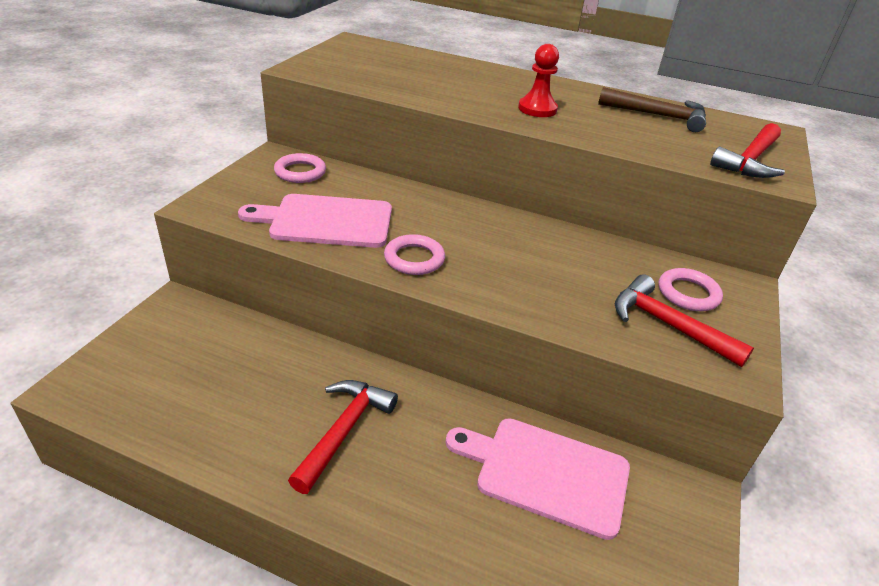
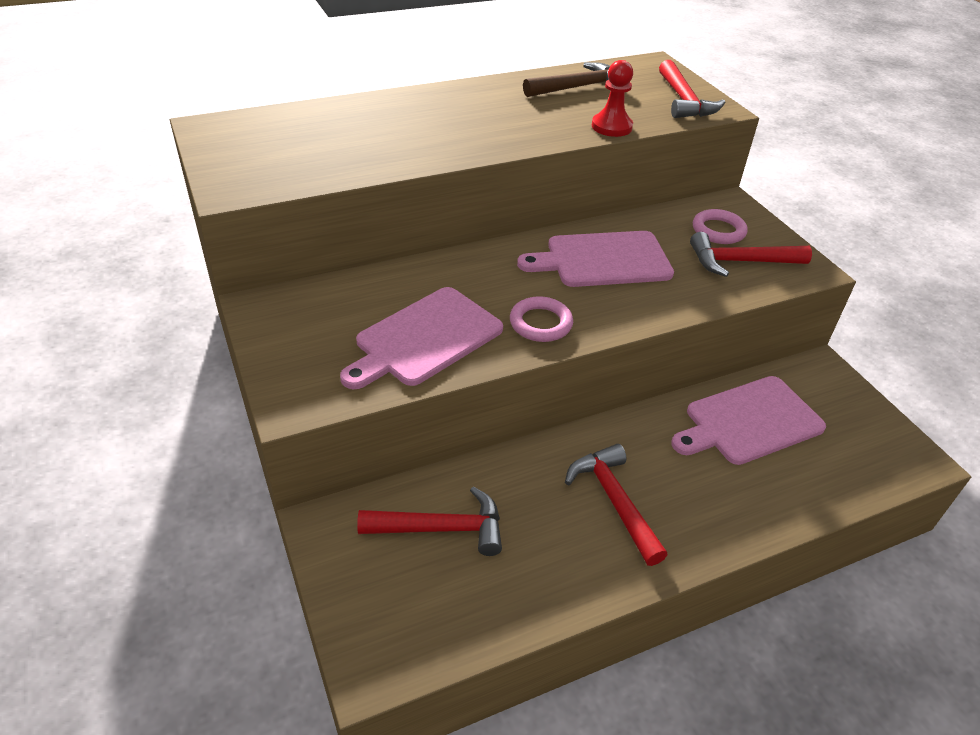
camera: 45 degrees left, 5 degrees up
pink ring [274,153,326,183] -> none
red pawn [518,44,559,117] -> red pawn moved to [592,60,633,137]
none -> red hammer [357,486,502,556]
none -> pink cutting board [517,231,674,287]

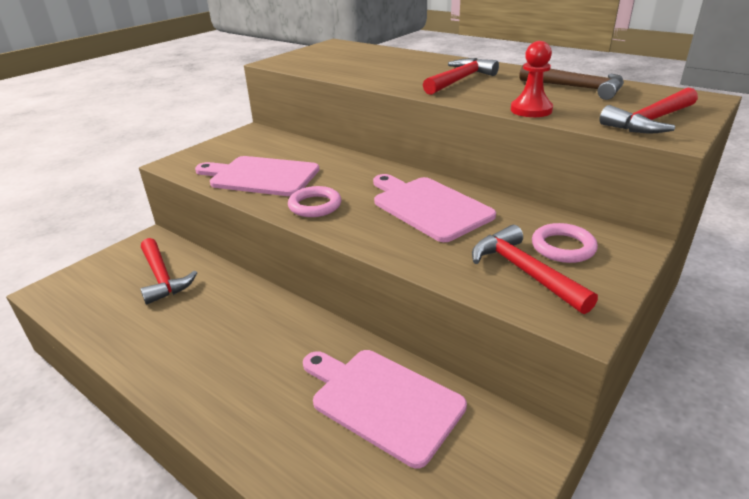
camera: 65 degrees right, 10 degrees down
red hammer [565,444,667,566] -> red hammer moved to [423,58,499,95]

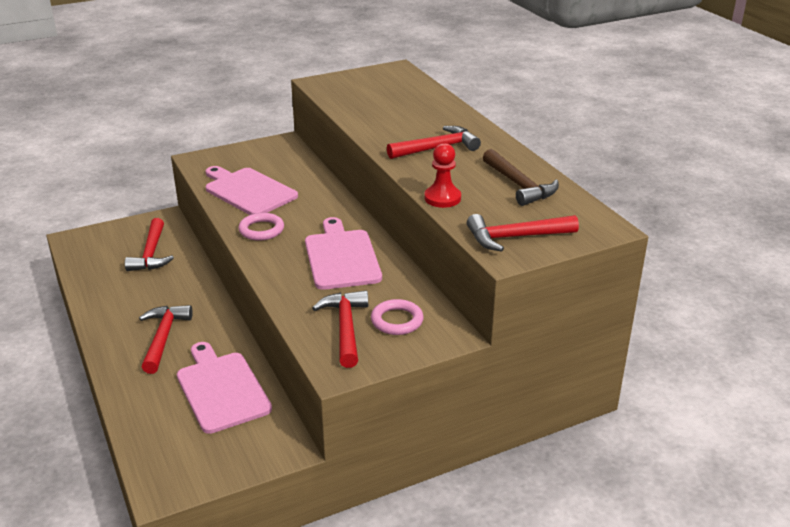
camera: 25 degrees right, 0 degrees up
none -> red hammer [139,305,193,374]

